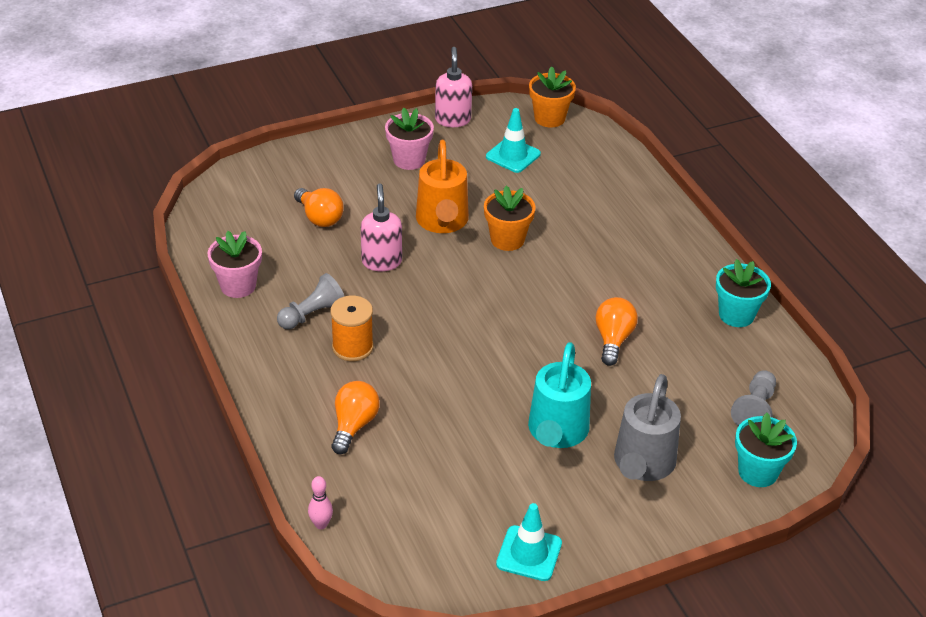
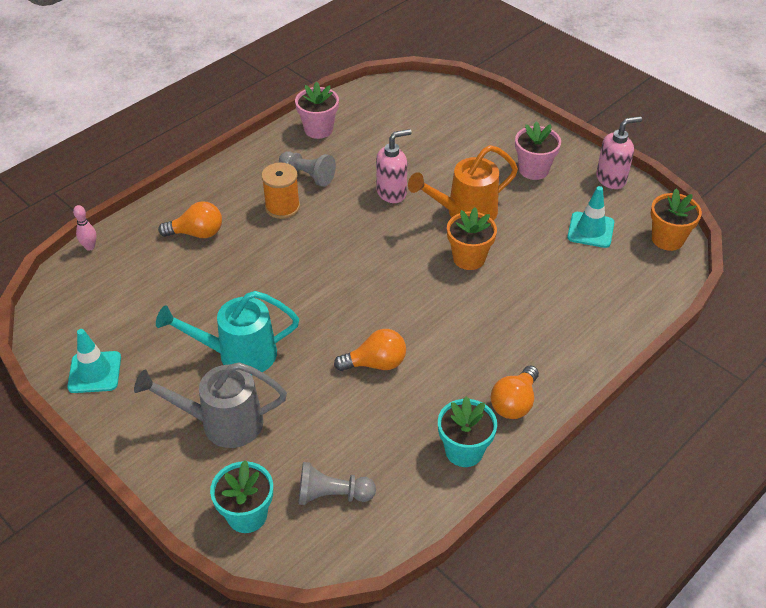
camera: 70 degrees right, 5 degrees up
orange light bulb [294,188,344,227] -> orange light bulb moved to [491,365,539,419]

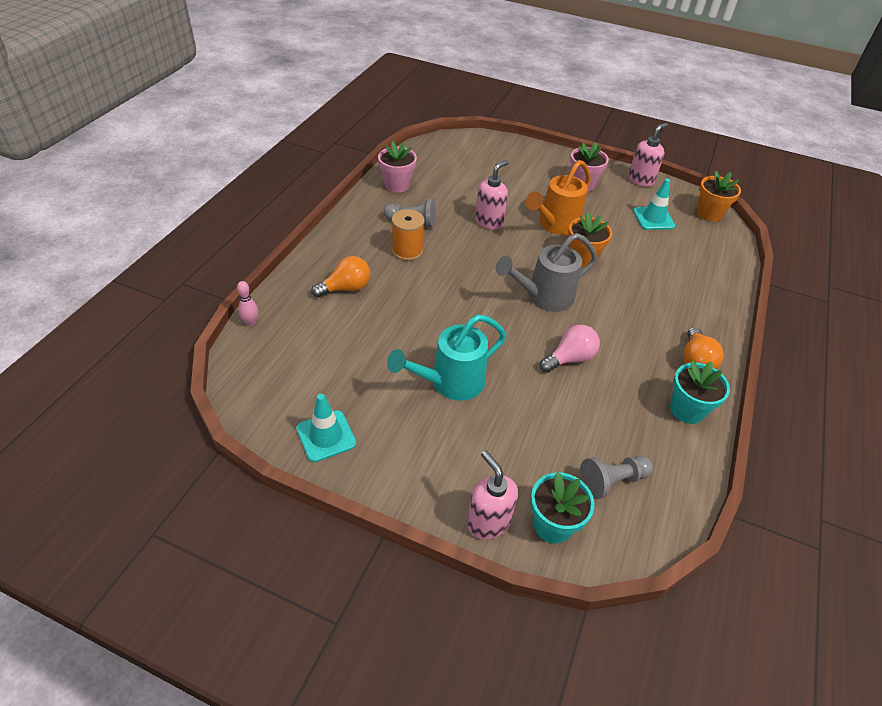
camera: 25 degrees left, 0 degrees up
grey watering can [134,362,287,448] -> grey watering can moved to [496,233,597,312]
orange light bulb [334,329,406,371] -> pink light bulb [540,325,600,373]
none -> pink soap dispenser [467,450,518,540]

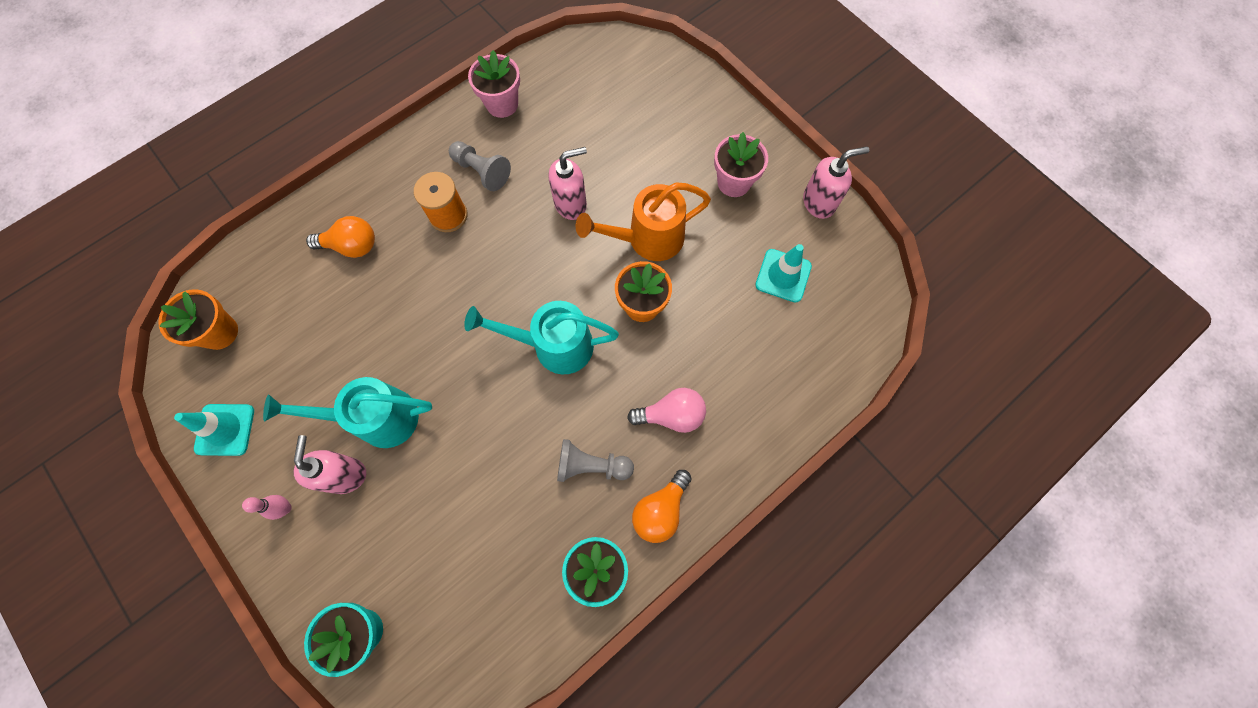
camera: 30 degrees right, 25 degrees up
pink bowling pin [237,281,258,326] -> pink bowling pin moved to [242,495,292,520]
pink soap dispenser [467,450,518,540] -> pink soap dispenser moved to [294,435,366,494]
grey watering can [496,233,597,312] -> turquoise watering can [464,301,619,375]
pink light bulb [540,325,600,373] -> pink light bulb moved to [627,388,706,433]
grey pawn [580,456,653,499] -> grey pawn moved to [557,439,634,482]
orange flower pot [696,171,741,222] -> orange flower pot moved to [158,289,238,350]

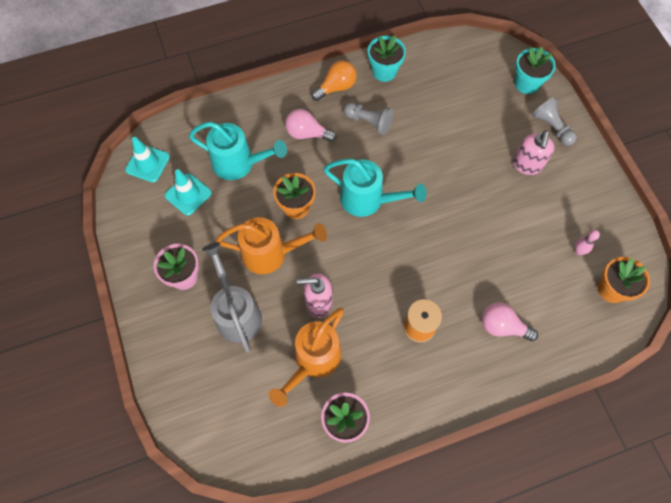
camera: 160 degrees left, 5 degrees down
turquoise traffic cone [174,404,254,456] -> turquoise traffic cone moved to [125,137,170,182]
pink bowling pin [242,495,292,520] -> pink bowling pin moved to [575,230,600,255]
turquoise watering can [263,377,432,448] -> turquoise watering can moved to [189,122,287,180]
orange light bulb [306,216,375,258] -> pink light bulb [482,302,538,341]
grey pawn [449,141,511,191] -> grey pawn moved to [532,97,577,146]
pink soap dispenser [803,146,869,219] -> none
none -> grey watering can [202,242,262,353]
none -> orange watering can [269,308,344,407]

